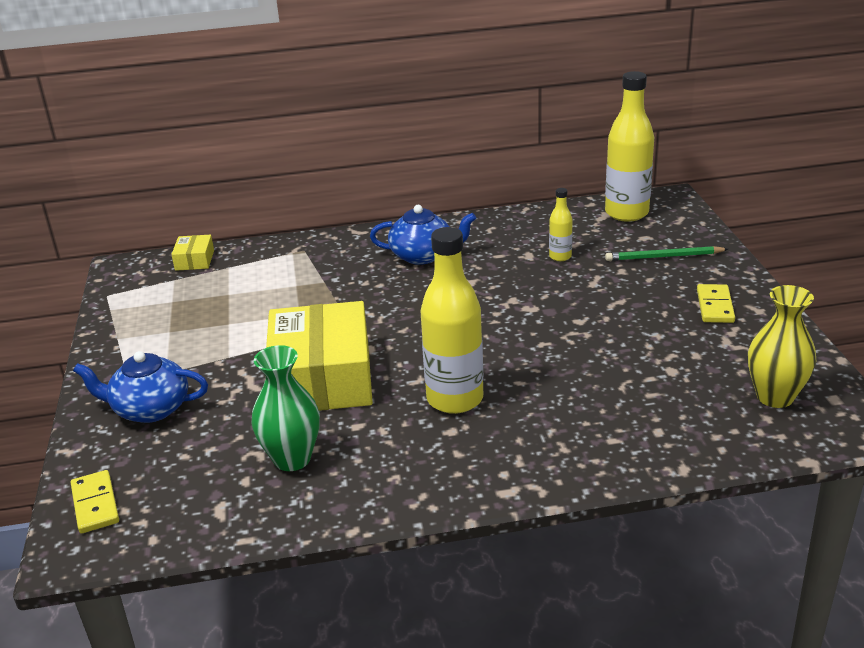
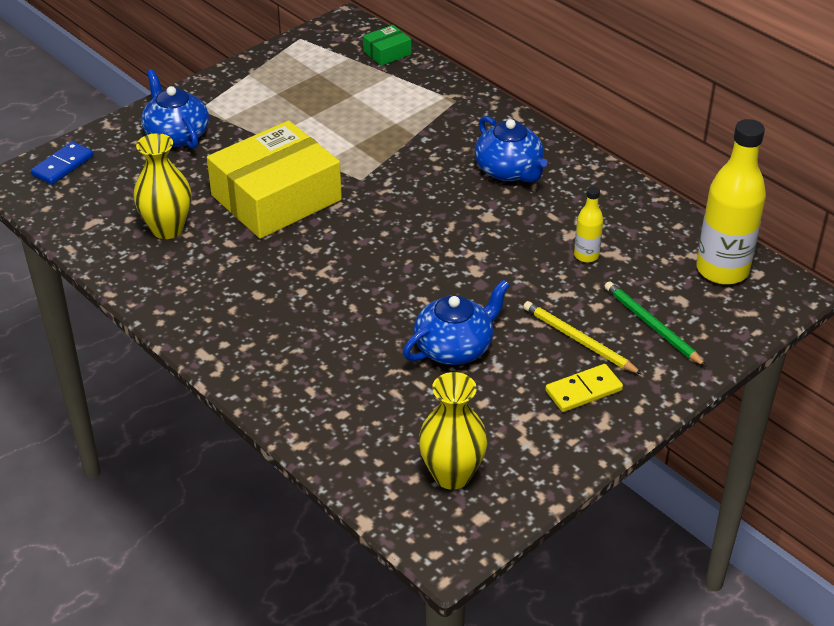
camera: 55 degrees right, 10 degrees up
yellow domino [71,470,119,533] -> blue domino [31,141,94,185]
yellow box [171,235,214,271] -> green box [363,25,411,66]
green vase [251,345,320,471] -> yellow vase [133,133,191,239]
yellow bottle [420,227,483,414] -> none
none -> blue teapot [403,279,510,365]
none -> yellow pencil [523,301,642,375]

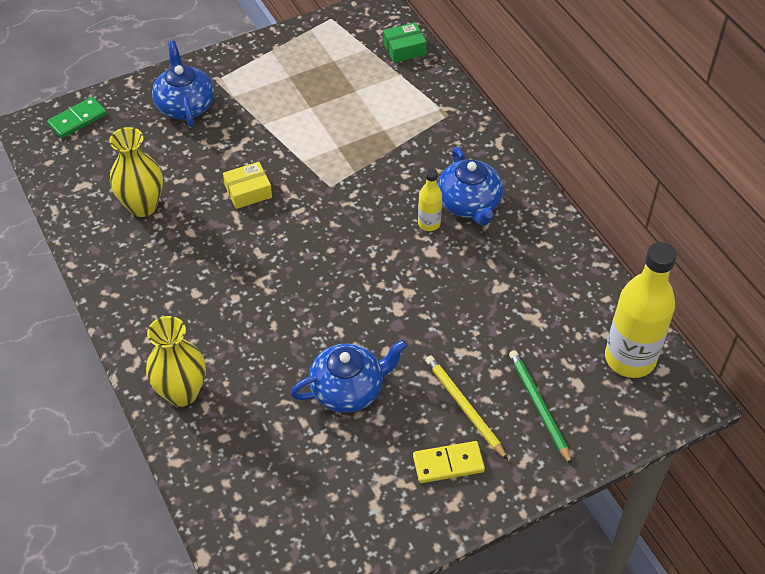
camera: 15 degrees right, 10 degrees up
blue domino [31,141,94,185] -> green domino [47,97,107,138]
yellow box [207,120,342,239] -> yellow box [223,162,272,209], size x0.42
yellow vase [419,372,488,490] -> yellow vase moved to [146,316,206,407]
yellow bottle [574,186,603,262] -> yellow bottle moved to [418,169,442,231]

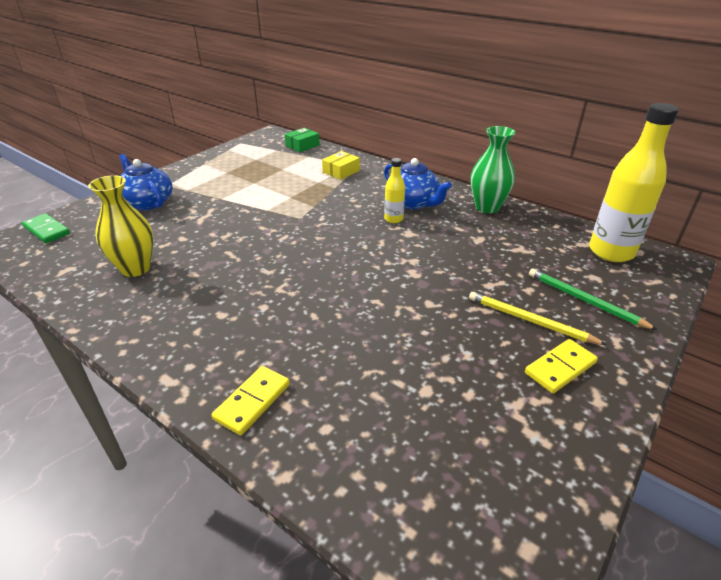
camera: 25 degrees left, 15 degrees down
green domino [47,97,107,138] -> green domino turned 75 degrees counterclockwise [22,213,70,243]
yellow vase [146,316,206,407] -> yellow domino [212,366,290,435]
yellow box [223,162,272,209] -> yellow box moved to [322,151,360,180]
blue teapot [290,340,407,413] -> none
none -> green vase [471,126,515,213]

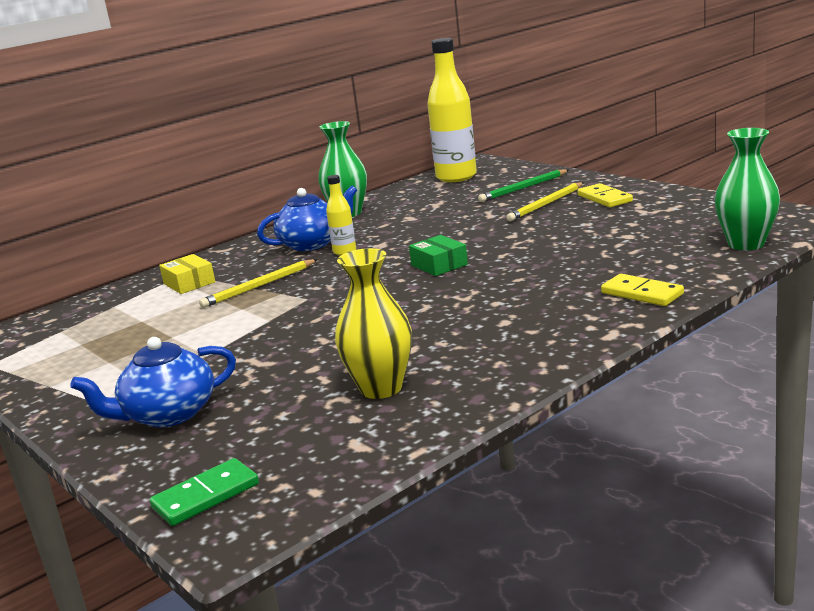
camera: 75 degrees left, 15 degrees down
green box [285,128,320,152] -> green box moved to [409,235,468,276]
none -> yellow pencil [199,259,318,308]
none -> green vase [715,128,780,251]

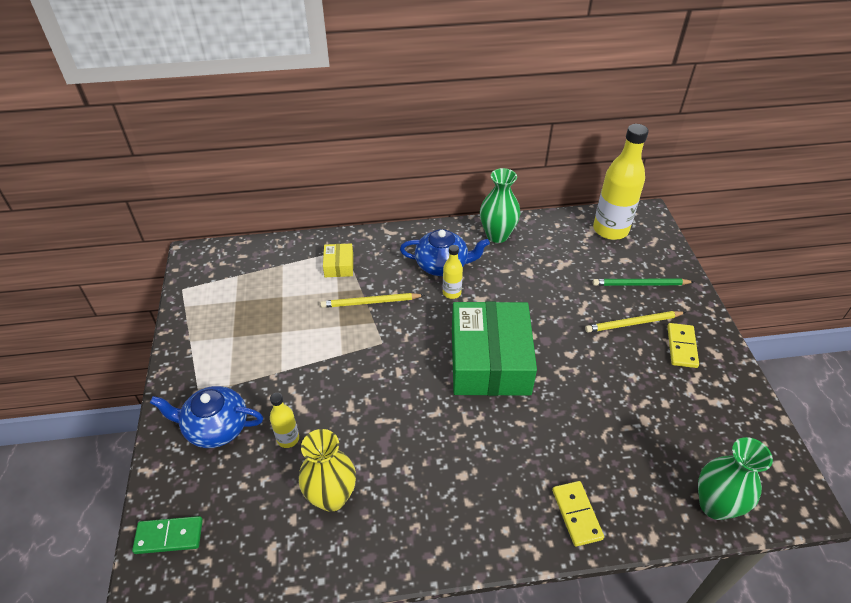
camera: 30 degrees right, 25 degrees up
green box [409,235,468,276] -> green box [452,301,537,396], size x2.37
none -> yellow bottle [270,393,299,448]

